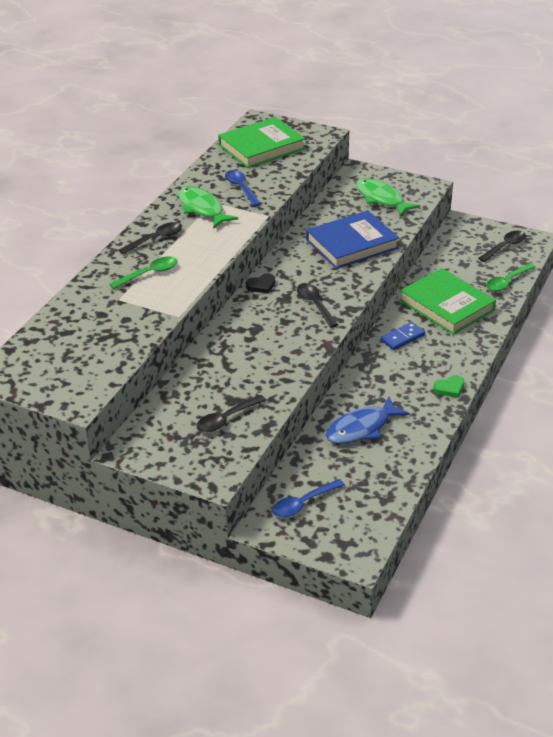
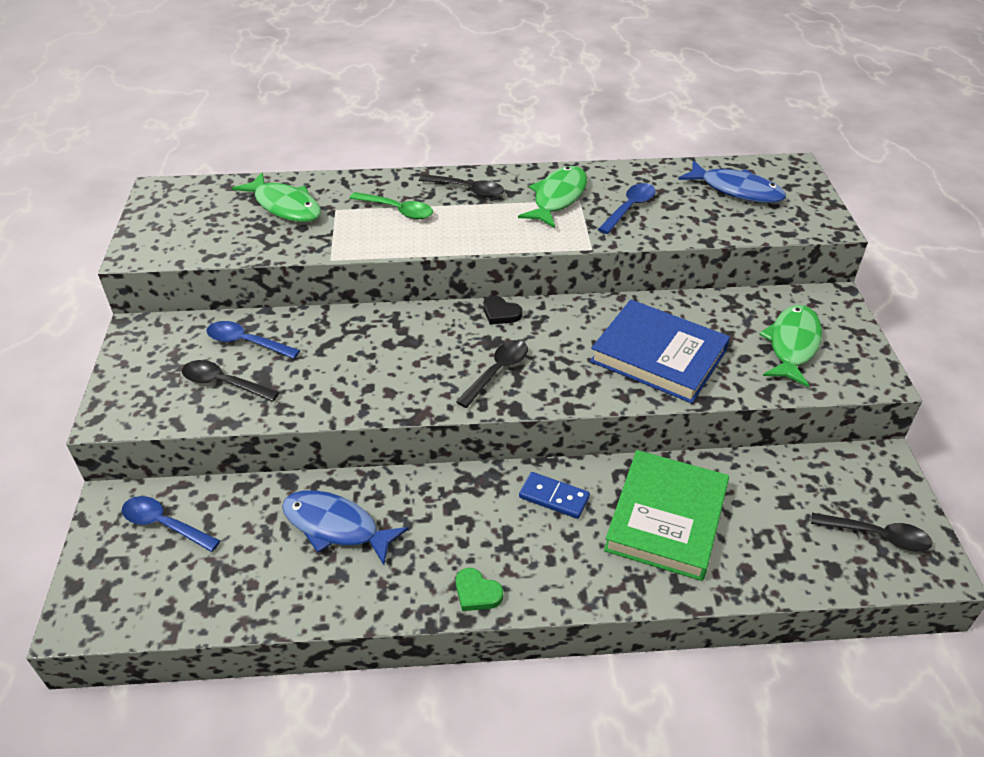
camera: 60 degrees right, 5 degrees up
green book [218,117,305,168] -> blue fish [678,160,786,203]
green spoon [486,263,535,291] -> none
none -> blue spoon [207,321,300,359]
none -> green fish [232,172,321,222]

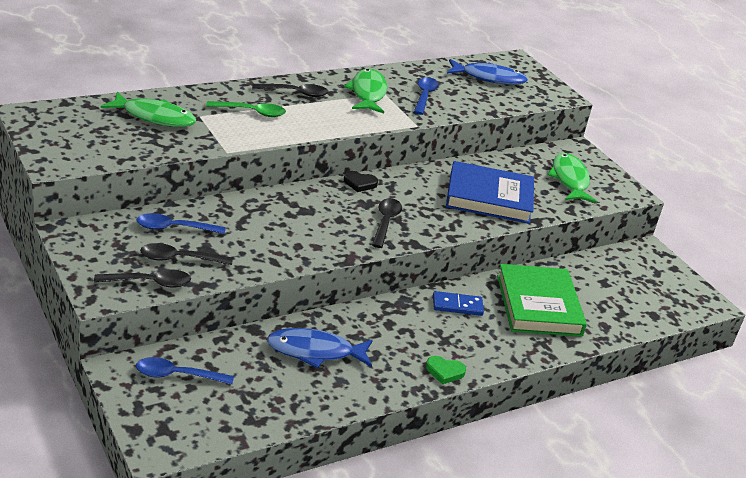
camera: 30 degrees left, 10 degrees down
black spoon [811,513,933,552] -> black spoon moved to [94,269,191,288]

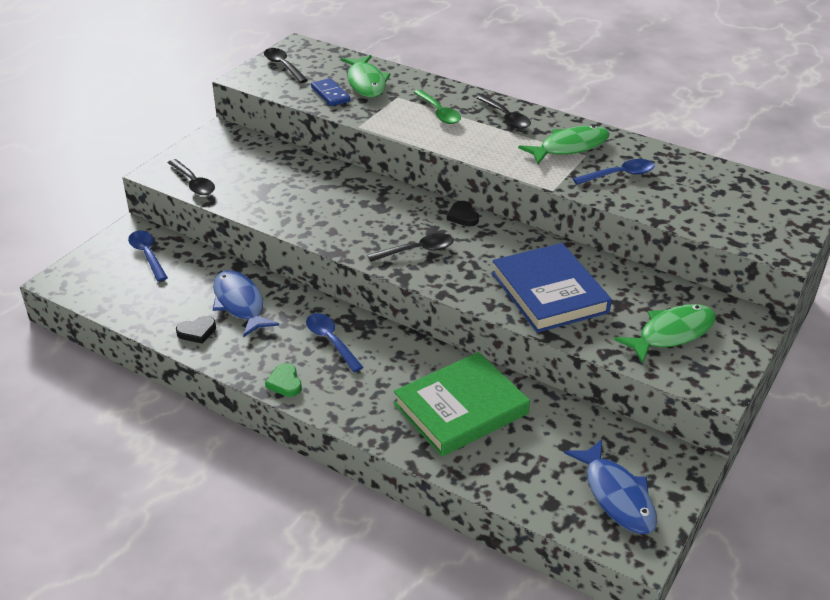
camera: 65 degrees right, 5 degrees up
blue spoon [136,213,225,234] -> blue spoon moved to [306,313,364,372]
black spoon [140,243,233,265] -> black spoon moved to [264,48,308,83]
blue domino [433,291,484,316] -> blue domino moved to [311,78,350,106]
blue fish [447,59,528,85] -> blue fish moved to [564,439,657,534]
none -> black heart [176,316,216,344]

